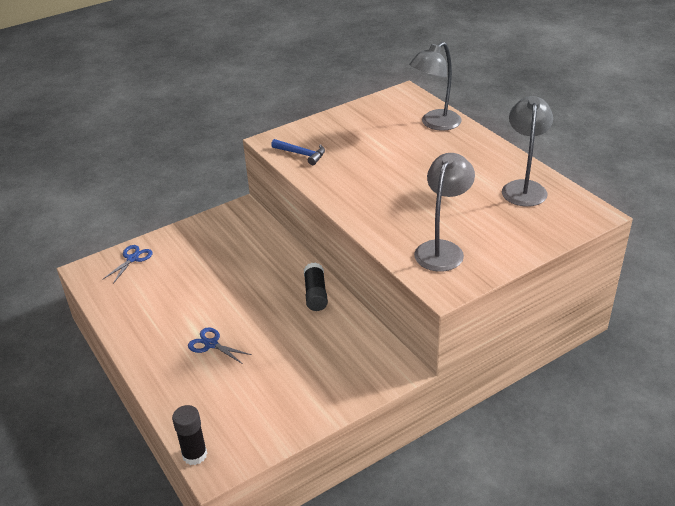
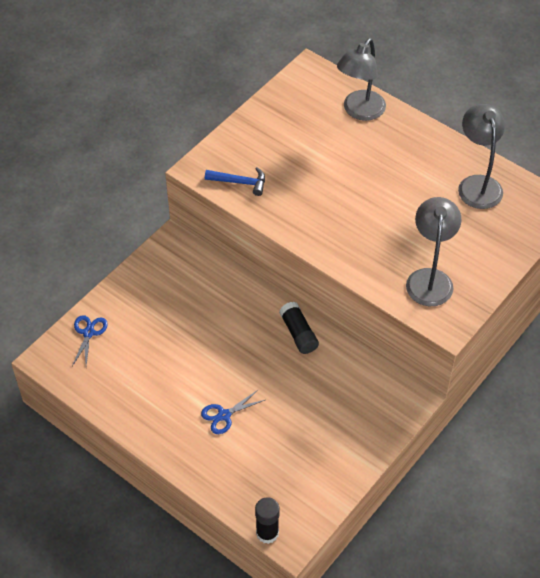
camera: 20 degrees left, 15 degrees up
blue scissors [188,327,252,364] -> blue scissors turned 45 degrees counterclockwise [201,390,265,434]

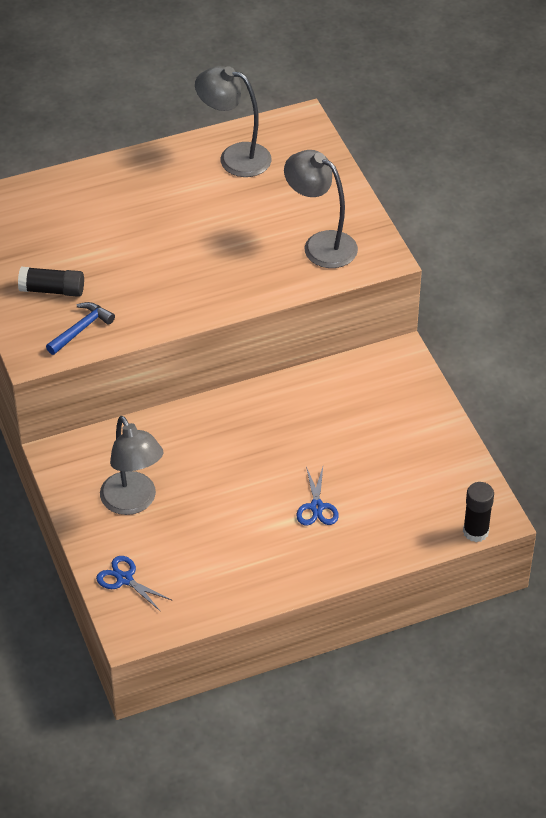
camera: 60 degrees left, 5 degrees down
black glue stick [279,302,319,354] -> black glue stick moved to [18,267,84,297]
grey lamp [337,38,386,121] -> grey lamp moved to [100,416,164,515]

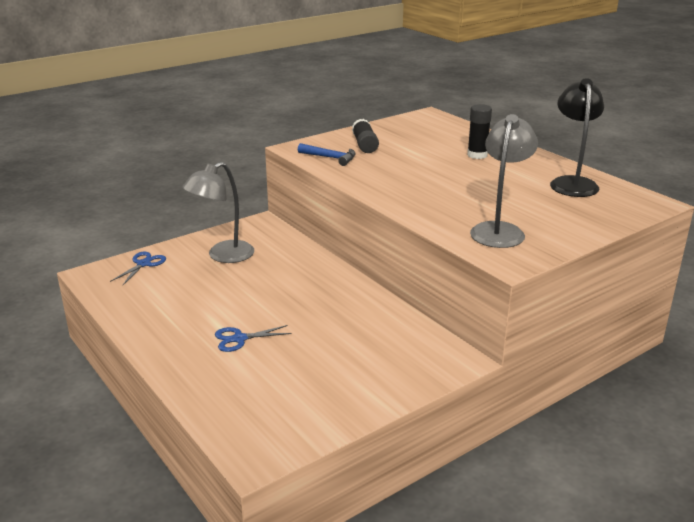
camera: 75 degrees right, 20 degrees down
grey lamp [195,66,272,177] -> black lamp [550,78,604,197]
black glue stick [463,482,494,542] -> black glue stick moved to [467,104,492,159]

